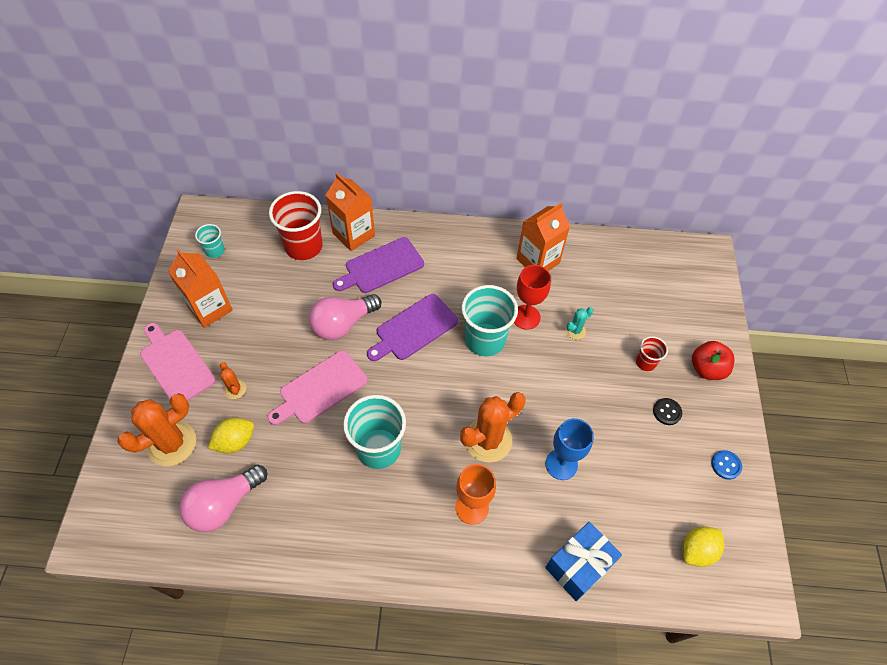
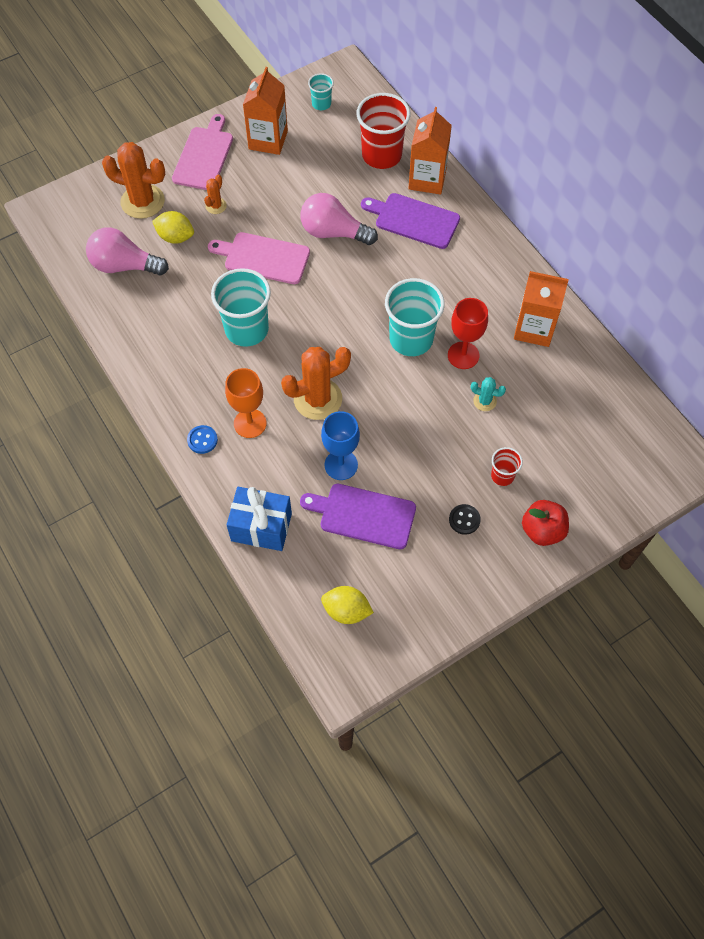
camera: 55 degrees right, 5 degrees up
purple cutting board [367,294,458,361] -> purple cutting board moved to [300,484,416,549]
orange cactus [460,392,525,463] -> orange cactus turned 45 degrees counterclockwise [281,347,351,420]
blue button [711,450,742,480] -> blue button moved to [187,425,218,454]

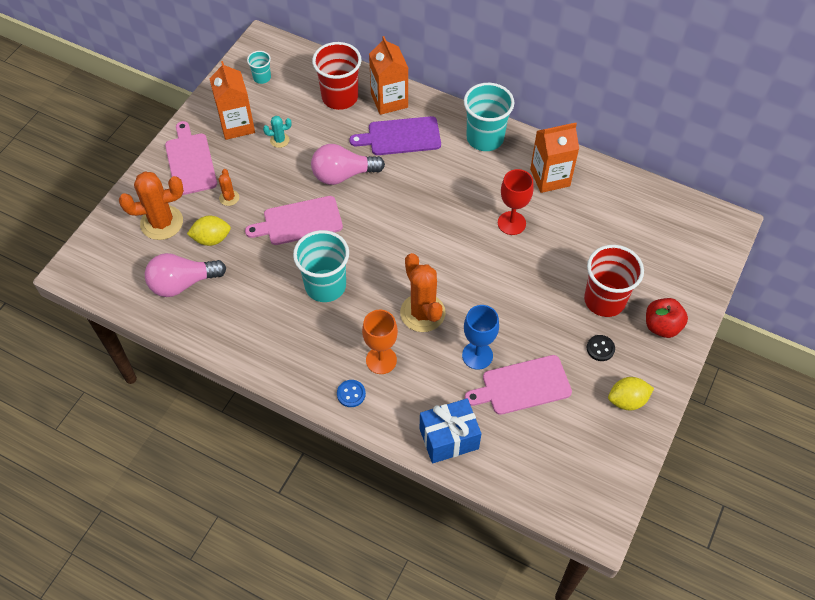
camera: 30 degrees left, 5 degrees down
orange cactus [281,347,351,420] -> orange cactus turned 60 degrees counterclockwise [400,253,445,332]
purple cutting board [300,484,416,549] -> pink cutting board [465,355,572,415]
yellow lemon [321,586,374,624] -> yellow lemon moved to [608,377,654,410]
turquoise cup [385,278,445,356] -> turquoise cup moved to [464,83,514,151]
turquoise cactus [471,377,506,411] -> turquoise cactus moved to [263,116,292,148]
red cup [491,447,523,486] -> red cup [584,245,644,317], size x2.01

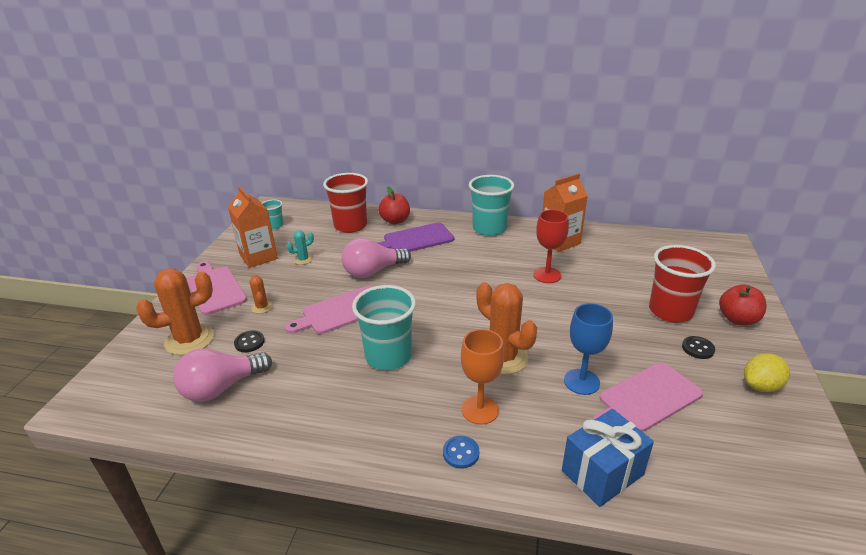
camera: 15 degrees left, 25 degrees down
yellow lemon [187,216,231,246] -> black button [234,330,265,352]
orange carton [369,36,408,115] -> red apple [378,187,410,224]

